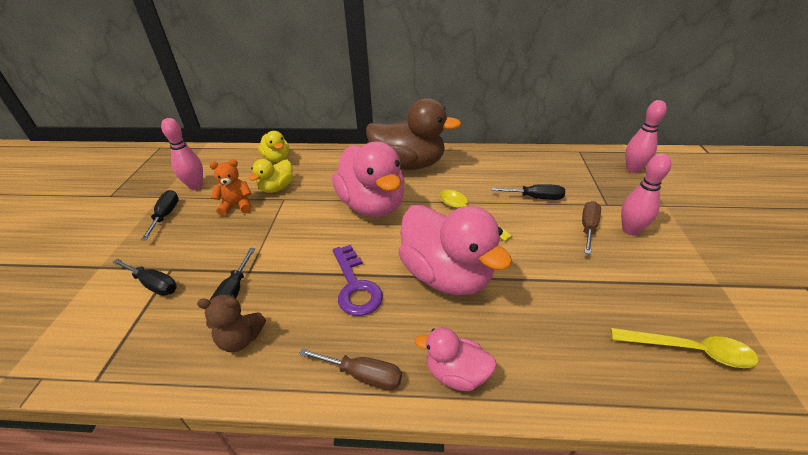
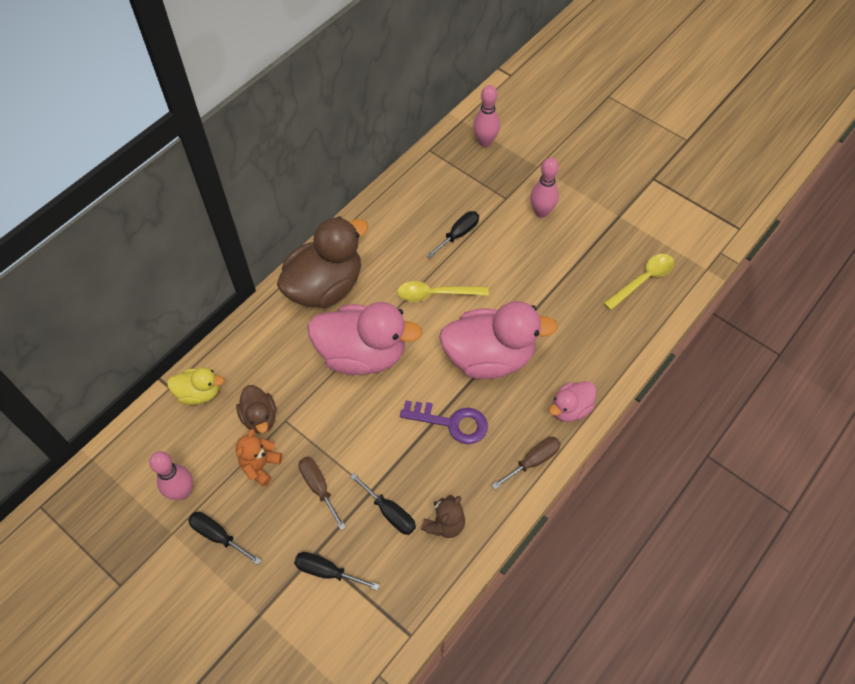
camera: 55 degrees left, 20 degrees up
black screwdriver [112,259,177,296] -> black screwdriver turned 135 degrees counterclockwise [294,552,379,590]
yellow duck [249,159,293,193] -> brown duck [236,385,276,434]
brown screwdriver [582,201,601,254] -> brown screwdriver moved to [299,457,346,530]

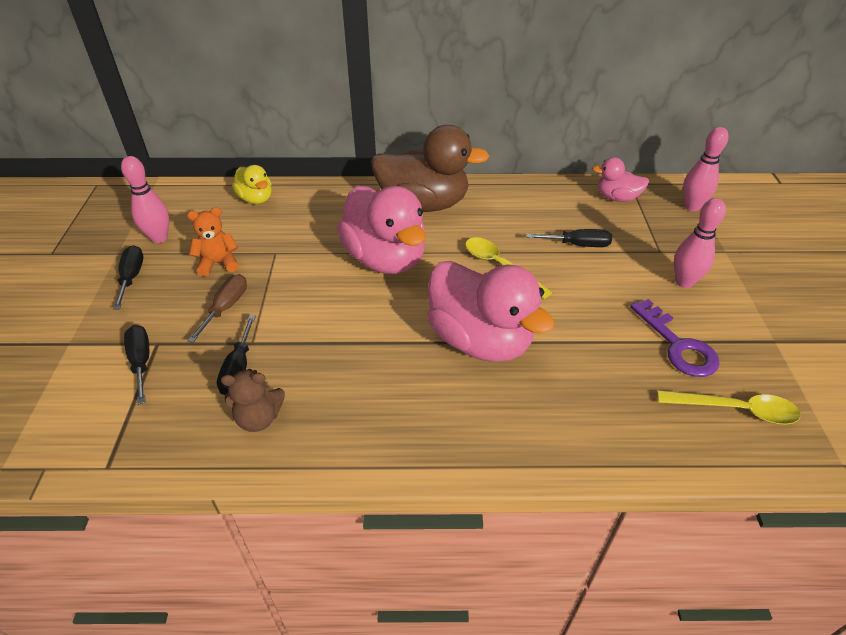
camera: 50 degrees right, 15 degrees down
brown duck [236,385,276,434] -> none
purple key [400,400,488,444] -> purple key moved to [630,299,720,377]
brown screwdriver [492,437,561,489] -> none
pink duck [549,381,596,422] -> pink duck moved to [592,157,649,202]

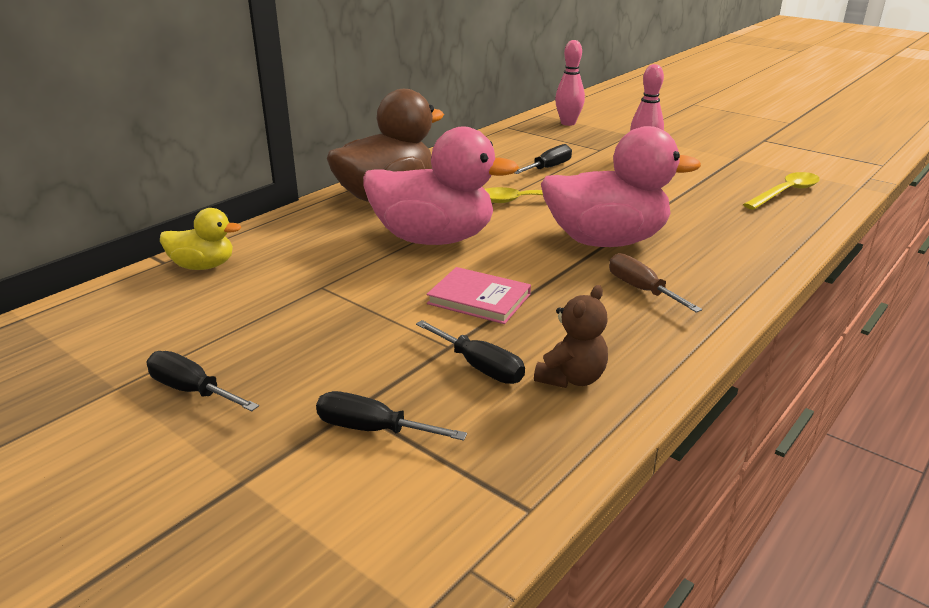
camera: 50 degrees left, 15 degrees down
pink bowling pin [121,156,169,243] -> none
orange teddy bear [187,207,239,276] -> none
brown screwdriver [187,274,247,343] -> brown screwdriver moved to [609,253,702,313]
pink duck [592,157,649,202] -> none
purple key [630,299,720,377] -> none
none -> pink book [427,267,531,324]

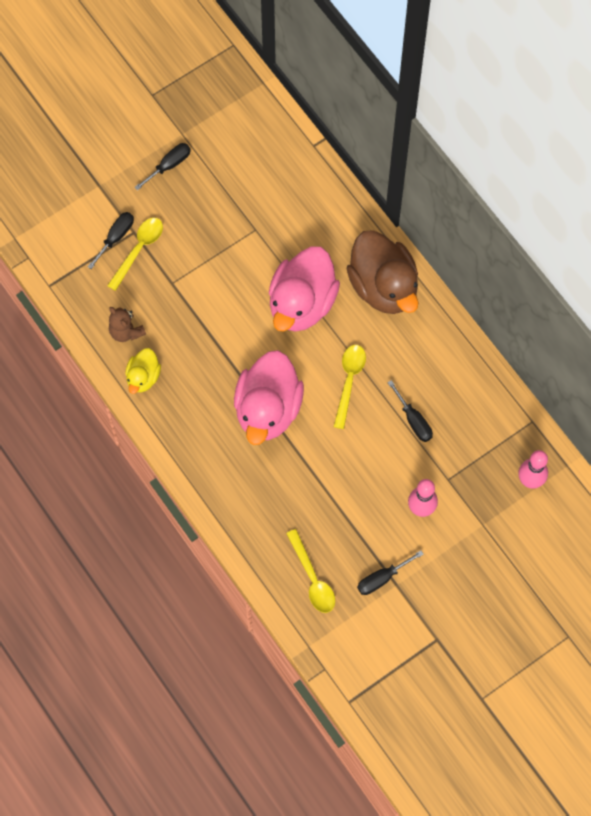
camera: 105 degrees right, 40 degrees up
yellow duck [160,208,241,270] -> yellow duck moved to [125,348,161,394]
black screwdriver [416,320,525,384] -> black screwdriver moved to [357,550,424,595]
pink book [427,267,531,324] -> none
brown screwdriver [609,253,702,313] -> none
none -> yellow spoon [107,218,163,291]

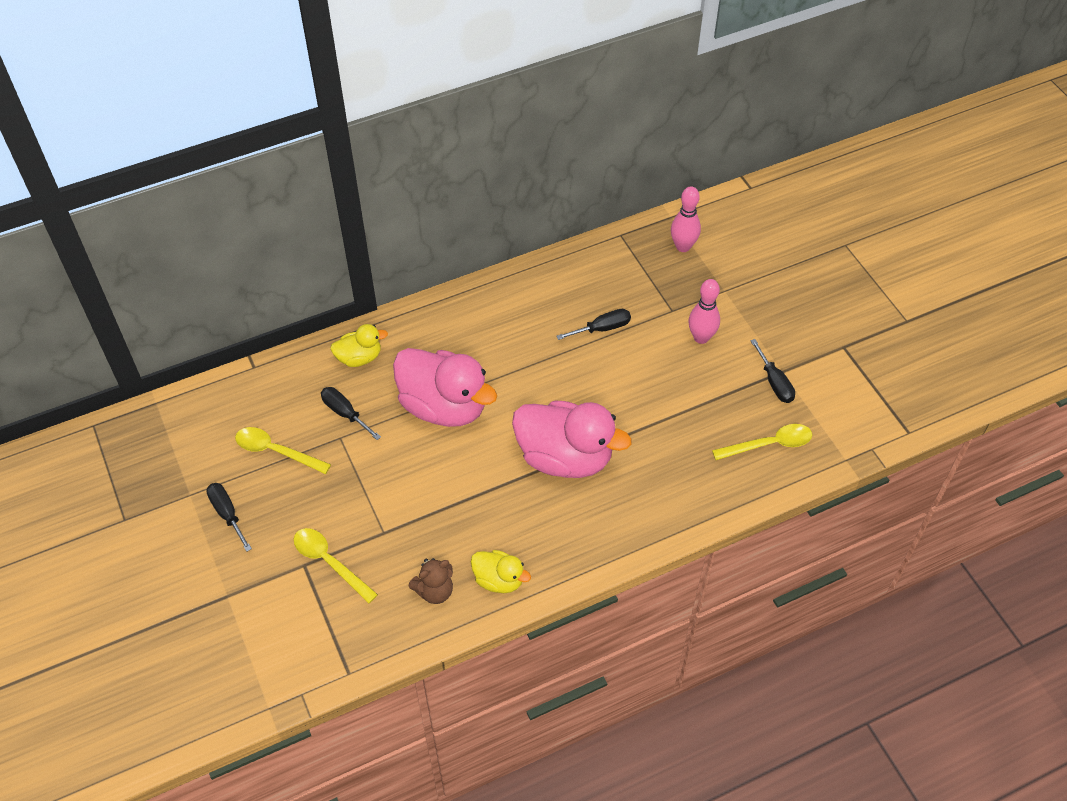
camera: 80 degrees left, 15 degrees down
black screwdriver [88,212,134,269] -> black screwdriver moved to [321,387,381,440]
yellow spoon [334,345,366,429] -> yellow spoon moved to [235,427,331,474]
brown duck [347,230,419,314] -> none
none -> yellow duck [330,324,388,367]

